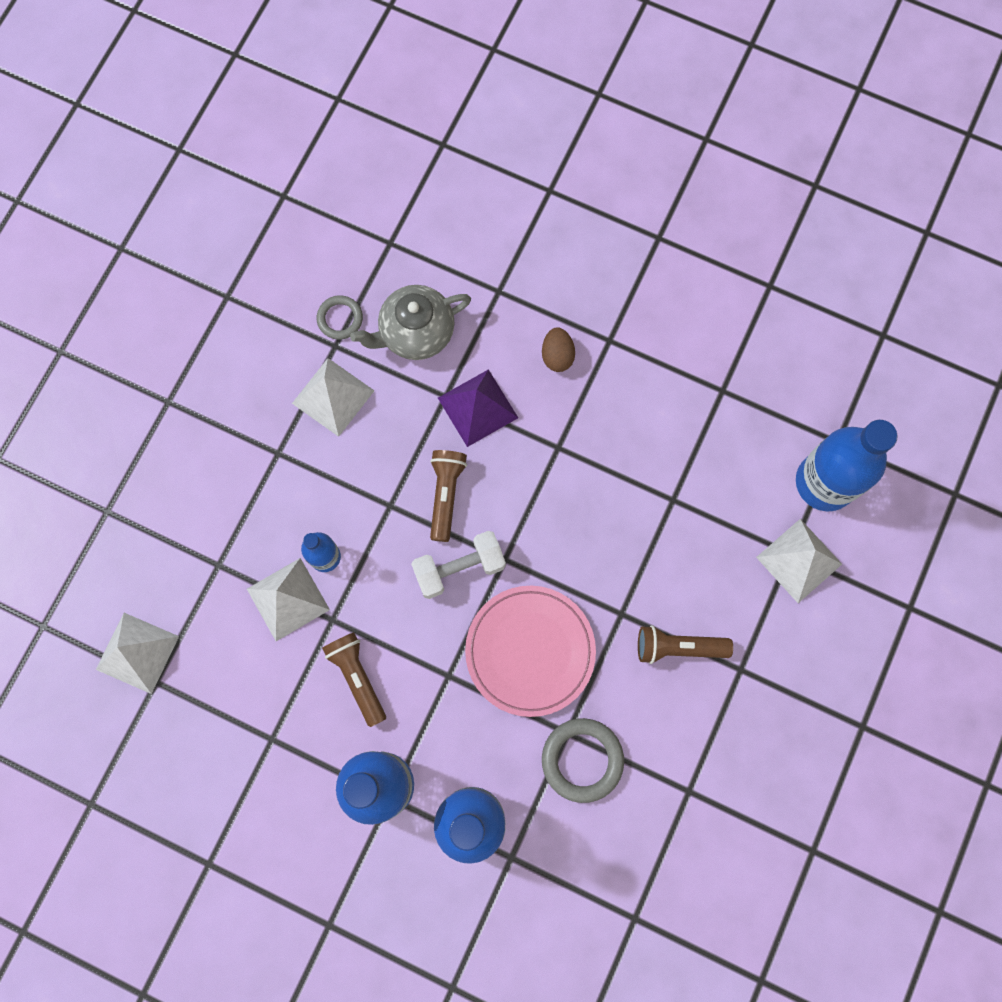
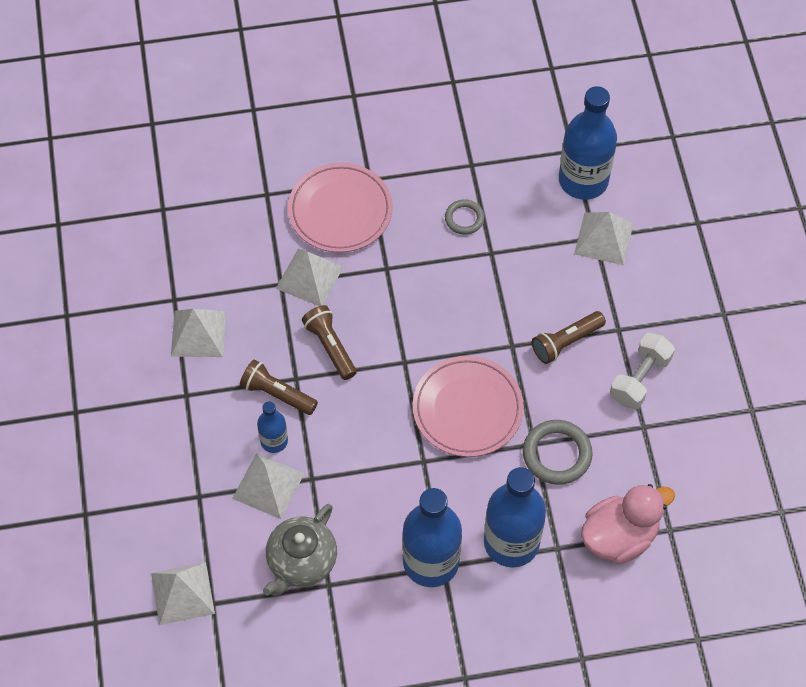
camera: 35 degrees left, 15 degrees down
grey ring [317,295,363,340] -> grey ring moved to [445,199,485,235]
brown flashlight [322,632,386,727] -> brown flashlight moved to [240,360,318,415]
grey teapot [350,285,471,360] -> grey teapot moved to [263,504,337,596]
white dumbbell [411,531,506,599] -> white dumbbell moved to [610,333,675,409]
purple pyramid [438,369,518,447] -> white pyramid [276,249,343,306]
brown egg [542,327,575,372] -> pink plate [288,163,393,253]
none -> pink duck [581,484,675,564]

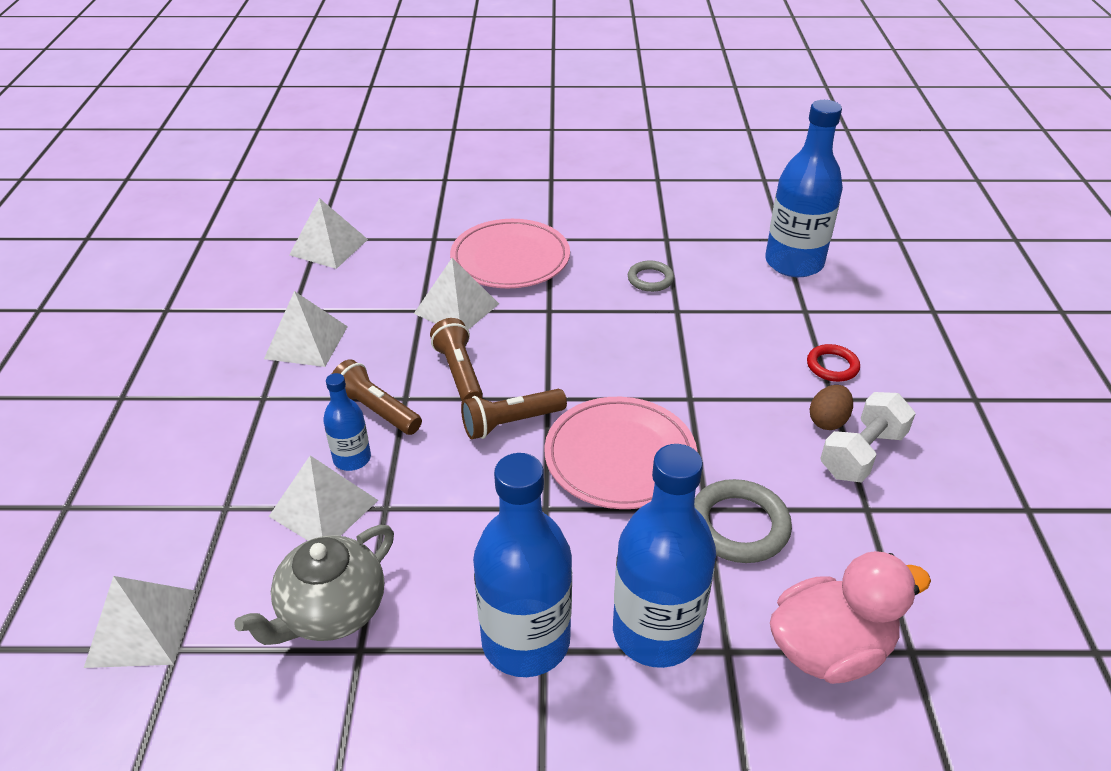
camera: 10 degrees right, 20 degrees down
brown flashlight [532,311,606,364] -> brown flashlight moved to [461,389,567,439]
white pyramid [574,212,634,265] -> white pyramid moved to [289,198,368,269]
none -> red ring [807,344,860,382]
none -> brown egg [810,385,853,430]

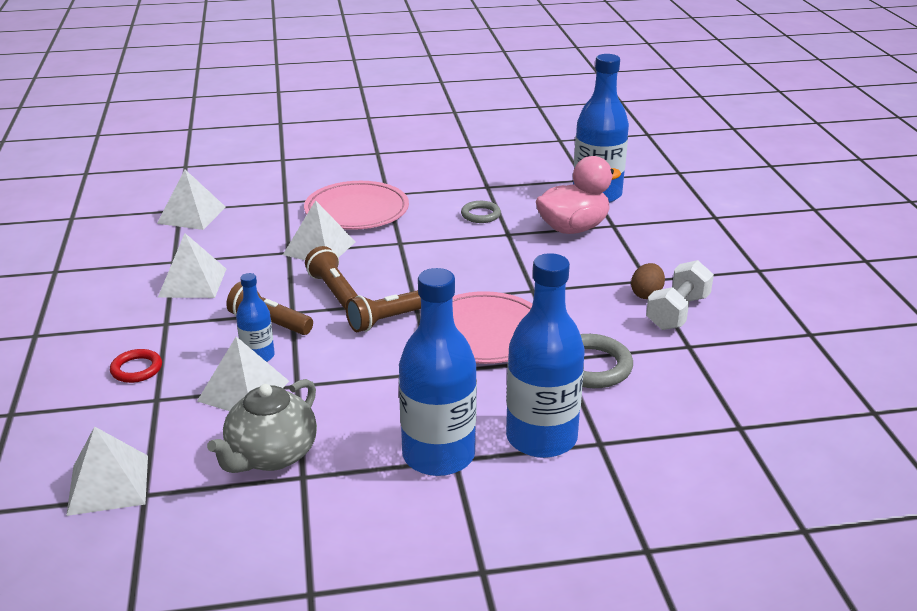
camera: 10 degrees left, 10 degrees down
pink duck [770,551,931,684] -> pink duck moved to [536,156,622,234]
red ring [807,344,860,382] -> red ring moved to [110,349,162,383]

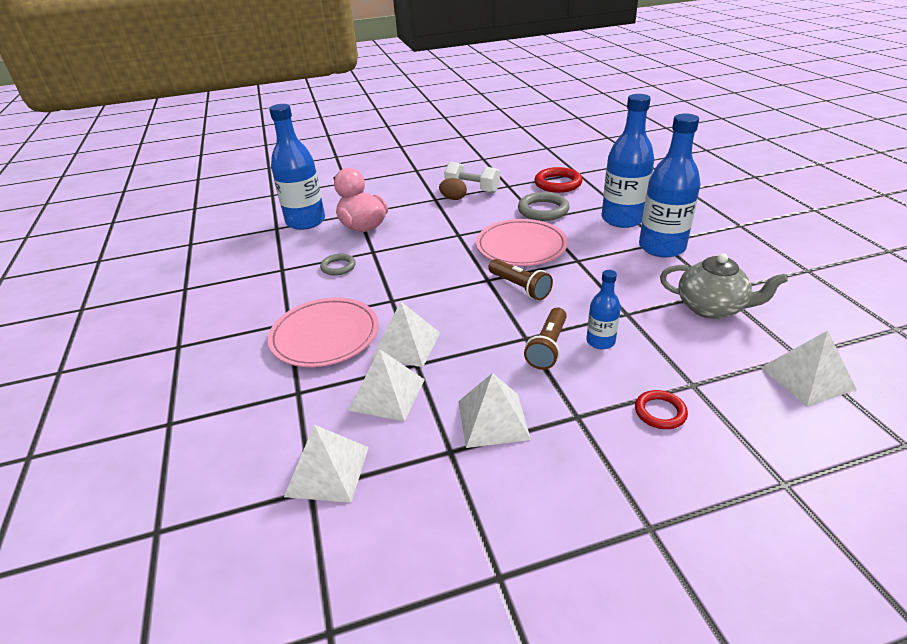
camera: 95 degrees left, 5 degrees up
white pyramid [197,337,289,411] -> white pyramid moved to [348,349,425,421]
brown flashlight [305,246,358,310] -> none
none -> red ring [534,167,582,193]

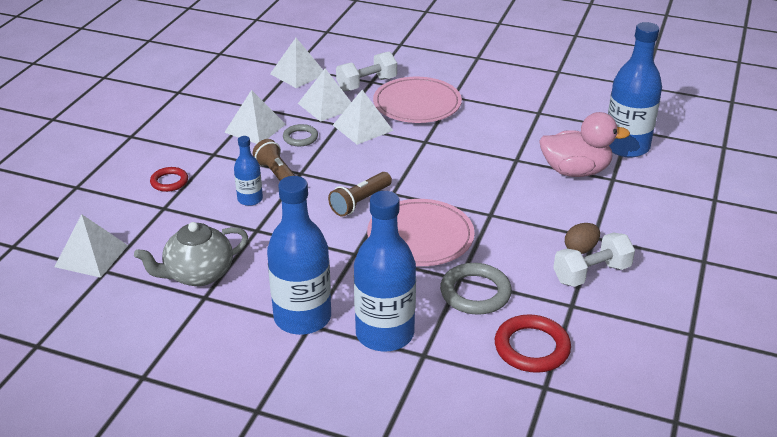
camera: 125 degrees right, 0 degrees up
grey ring [320,254,356,275] -> grey ring moved to [283,124,318,146]
brown flashlight [488,259,553,300] -> brown flashlight turned 45 degrees counterclockwise [328,172,392,217]
none -> white dumbbell [336,52,397,91]

